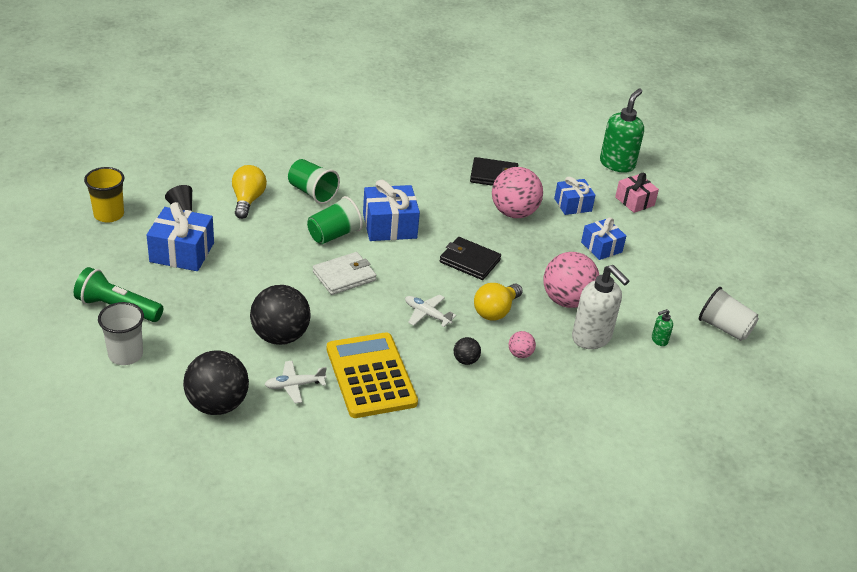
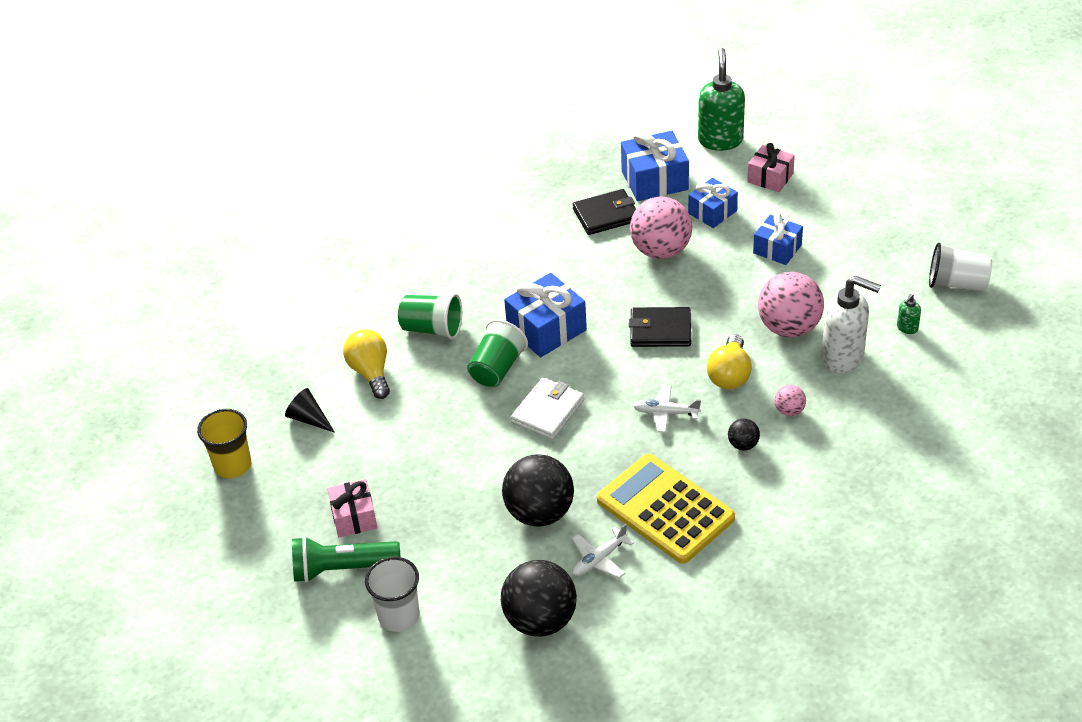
camera: 20 degrees left, 5 degrees up
blue gift [147,202,214,271] -> blue gift moved to [621,130,689,201]
none -> pink gift [327,479,377,537]

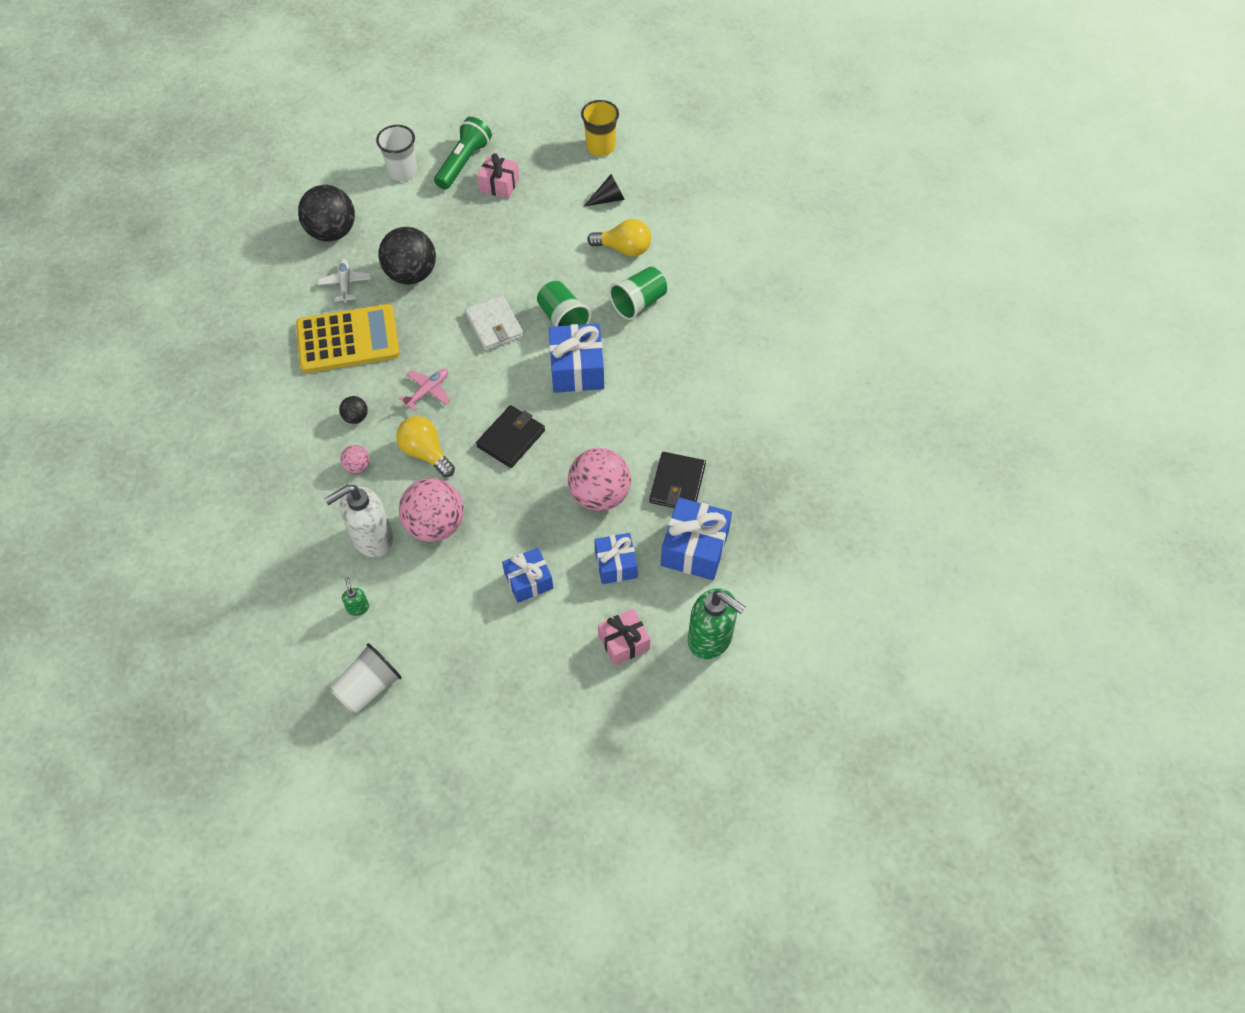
camera: 120 degrees right, 15 degrees up
white plane [633,385,701,433] -> pink plane [399,369,450,411]

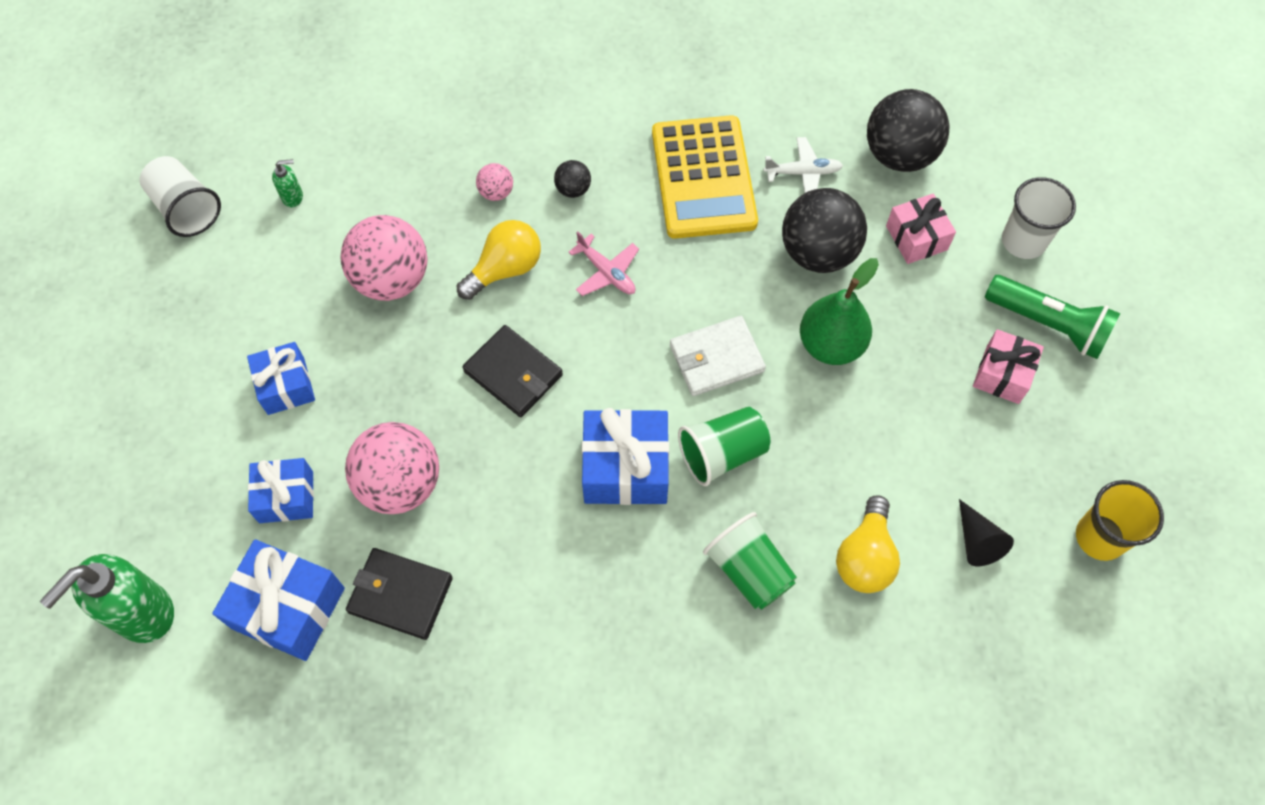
camera: 95 degrees right, 5 degrees up
white soap dispenser [324,485,393,558] -> none
pink gift [598,608,650,666] -> pink gift moved to [886,194,956,264]
none -> green pear [800,258,879,365]

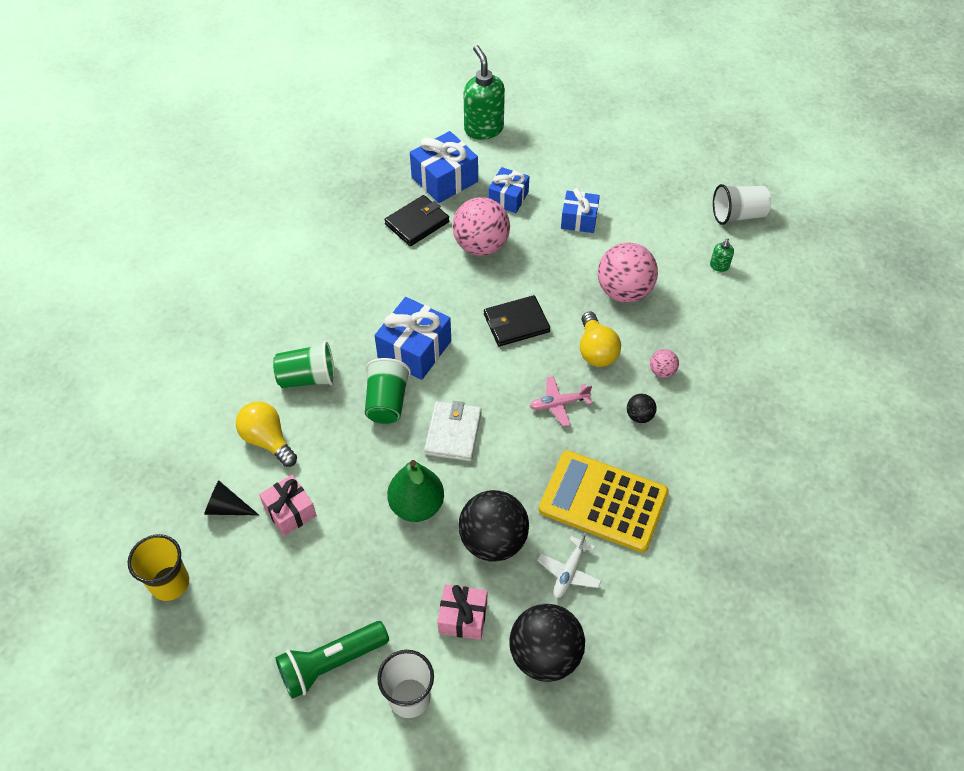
camera: 120 degrees right, 10 degrees down
pink gift [973,329,1044,404] -> pink gift moved to [259,475,317,536]

